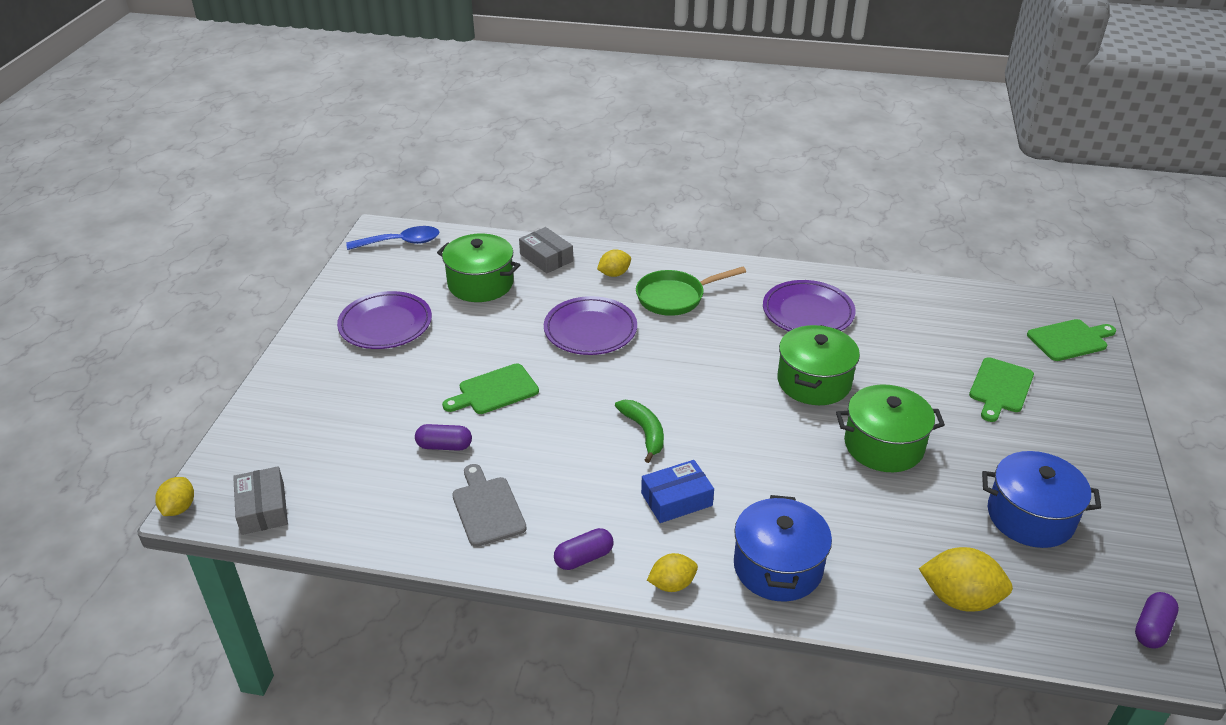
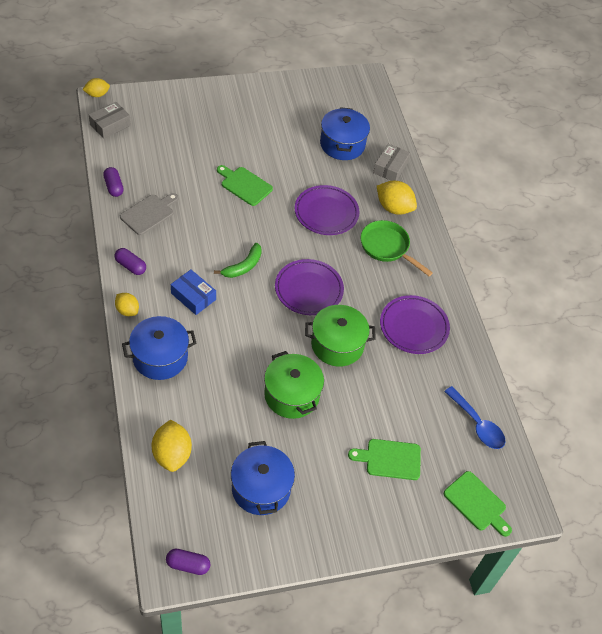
camera: 60 degrees right, 15 degrees up
purple plate [337,291,432,349] -> purple plate moved to [275,259,344,315]
blue spoon [346,226,439,250] -> blue spoon moved to [444,386,505,449]
purple capsule [415,424,472,451] -> purple capsule moved to [103,167,124,197]
green pot [437,233,520,302] -> blue pot [320,107,370,160]
yellow lemon [597,249,631,277] -> yellow lemon [377,181,417,215], size x1.63

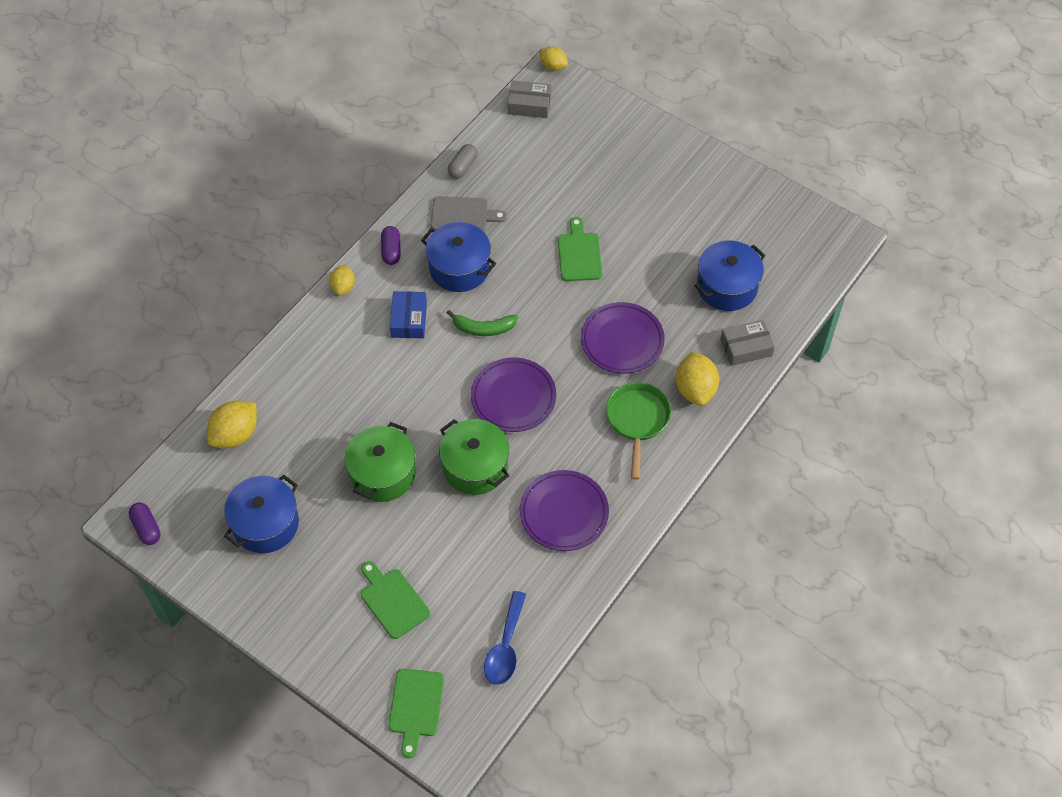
camera: 55 degrees right, 5 degrees up
purple capsule [103,167,124,197] -> grey capsule [448,144,478,179]
blue pot [122,316,197,380] -> blue pot moved to [421,222,496,292]

